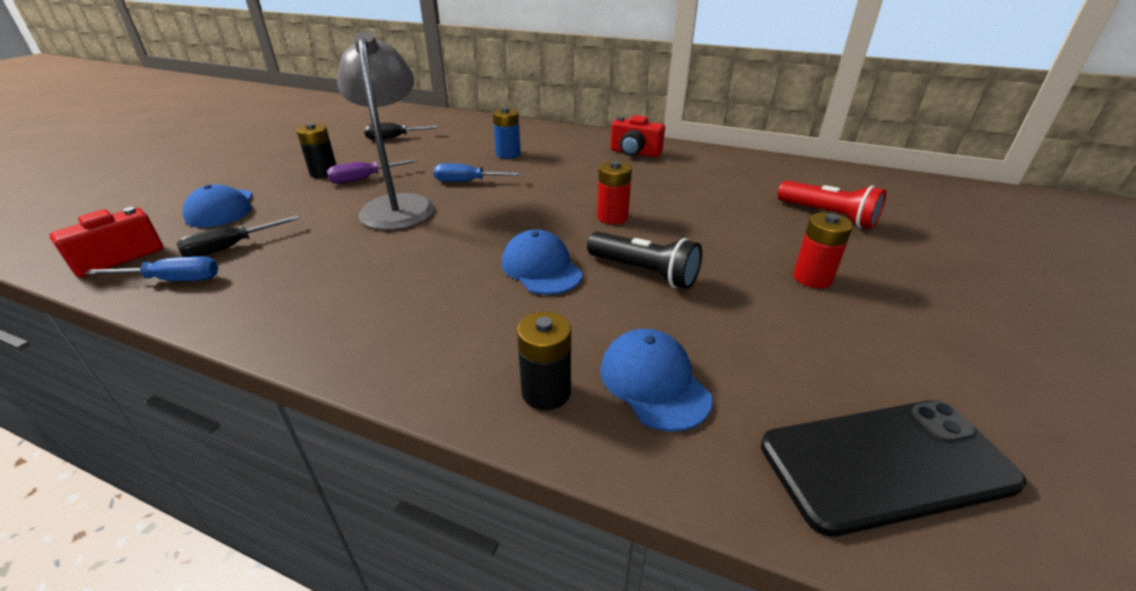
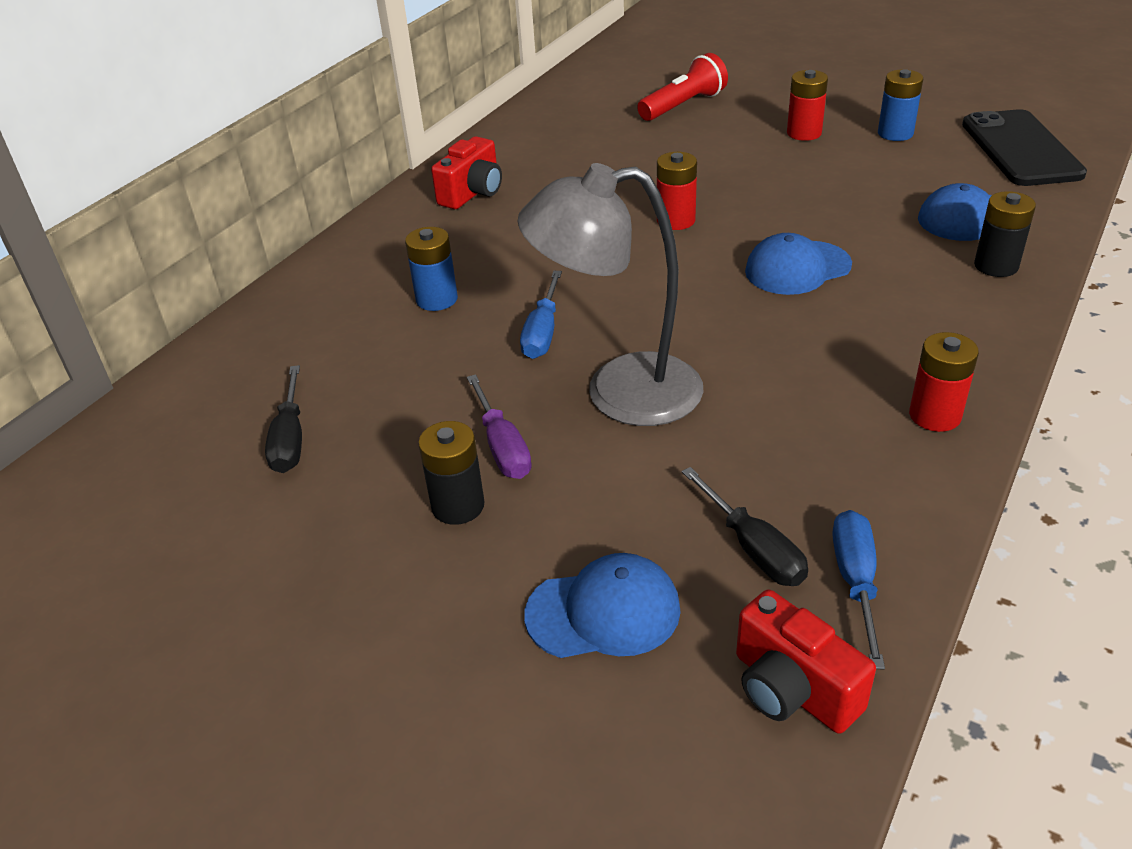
camera: 80 degrees left, 5 degrees up
black flashlight [587,232,702,289] -> none
none -> blue battery [878,69,923,141]
none -> red battery [909,332,979,432]

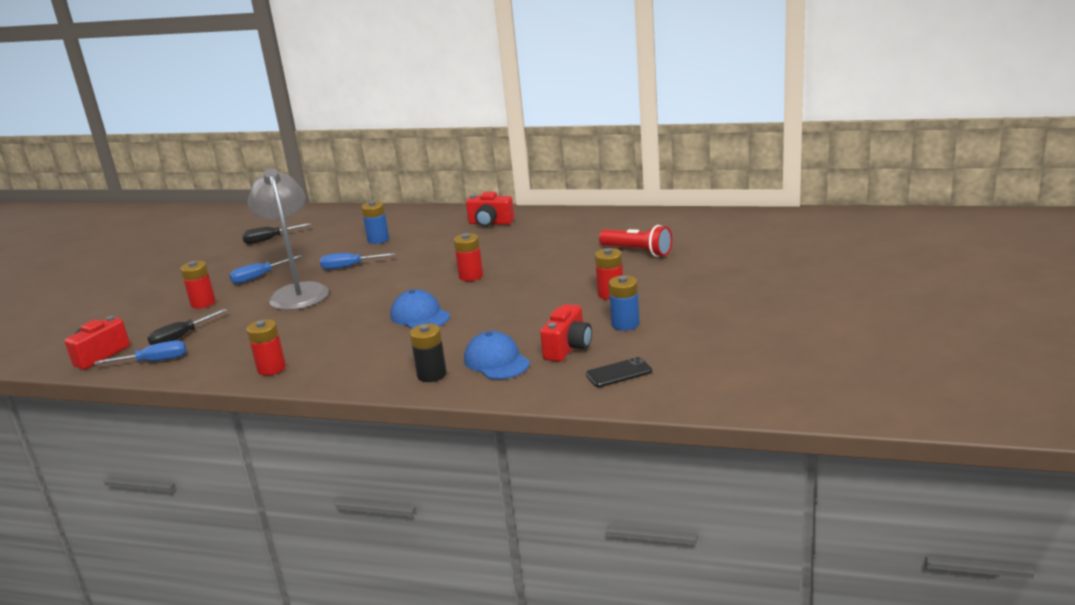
camera: 75 degrees right, 15 degrees down
black battery [418,421,485,525] -> none
purple screwdriver [467,374,532,479] -> blue screwdriver [229,255,302,284]
blue cap [524,553,681,658] -> none
black phone [962,109,1087,186] -> black phone [586,357,652,387], size x0.51
none -> red battery [180,261,216,309]
none -> red camera [540,304,592,362]

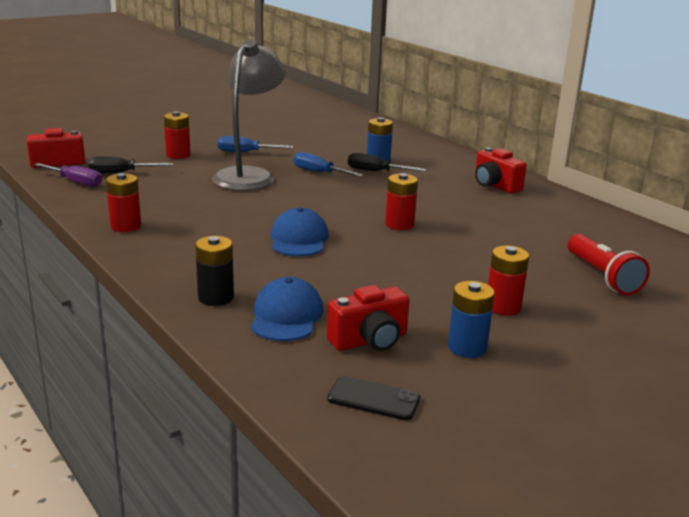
camera: 35 degrees right, 0 degrees up
blue screwdriver [94,340,186,365] -> purple screwdriver [33,163,102,187]
black screwdriver [242,223,311,244] -> black screwdriver moved to [348,153,426,171]

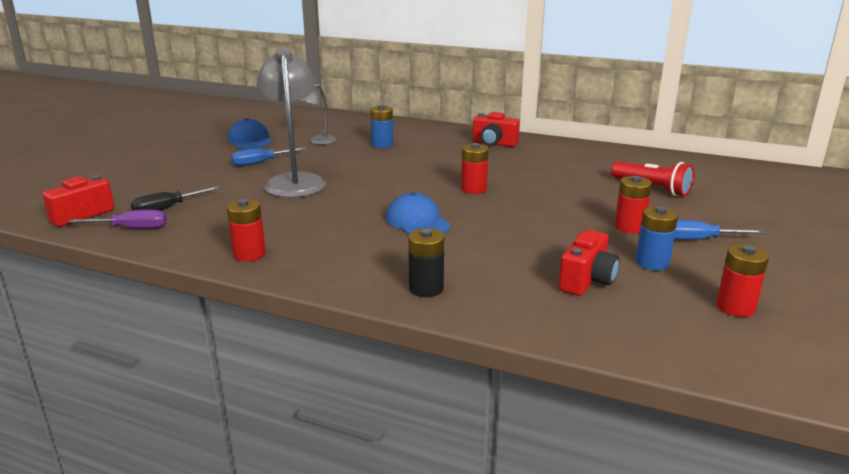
camera: 30 degrees left, 0 degrees up
red battery [164,111,191,159] -> red battery moved to [716,244,769,317]
blue cap [250,277,323,341] -> blue cap moved to [228,118,271,149]
blue screwdriver [293,152,363,177] -> blue screwdriver moved to [674,220,765,240]
black phone [327,376,420,421] -> none
black screwdriver [348,153,426,171] -> none
none -> grey lamp [300,84,337,145]

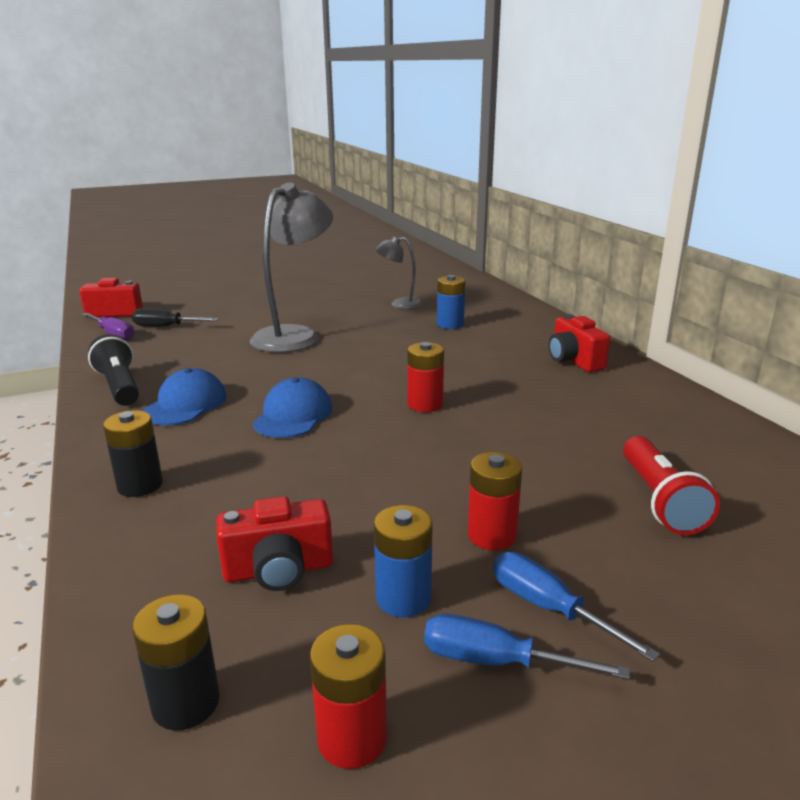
camera: 45 degrees right, 0 degrees up
red battery [227,199,266,261] -> black flashlight [88,334,139,406]
blue cap [228,118,271,149] -> blue cap moved to [142,368,227,425]
blue screwdriver [232,147,306,166] -> blue screwdriver moved to [424,614,630,679]
none -> black battery [132,594,220,731]

